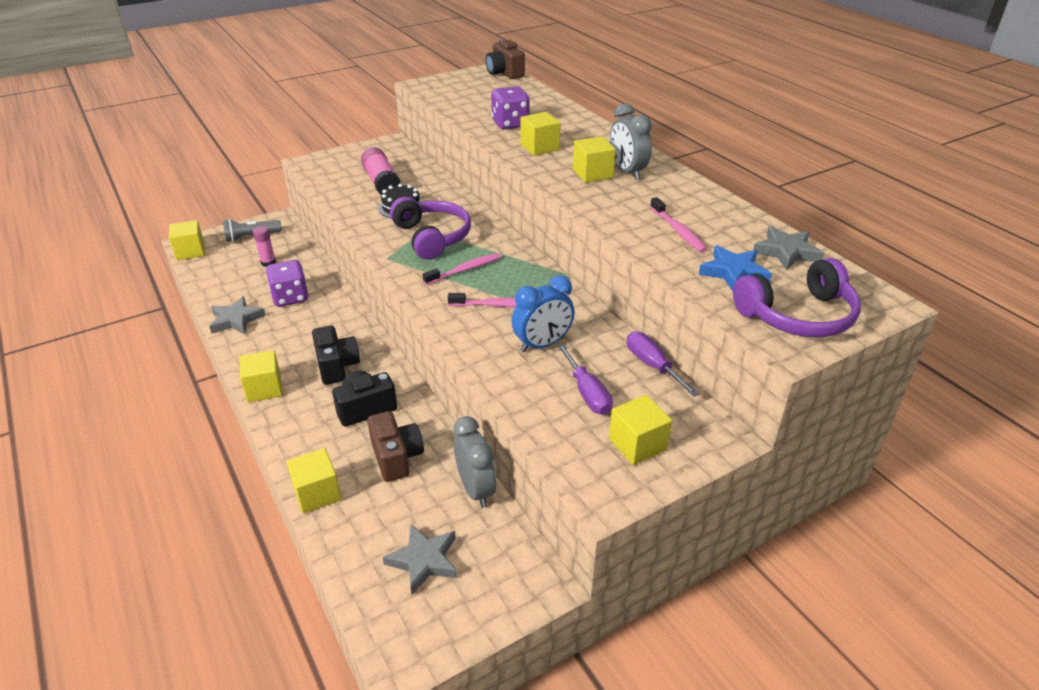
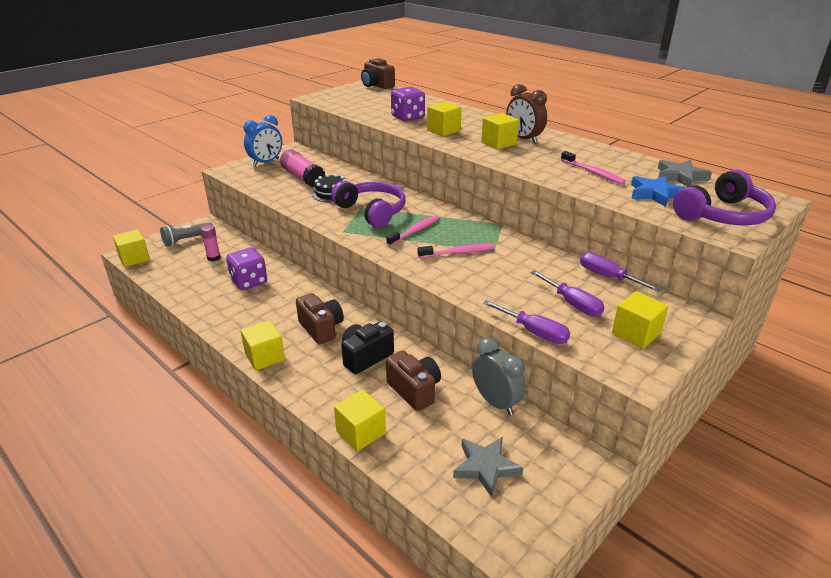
camera: 15 degrees left, 5 degrees down
grey star [209,296,266,334] -> none
black camera [312,325,360,385] -> brown camera [296,293,344,344]
blue clock [512,275,575,352] -> blue clock moved to [244,115,282,166]
grey clock [610,103,652,180] -> brown clock [506,84,547,144]
none -> purple screwdriver [483,300,570,344]

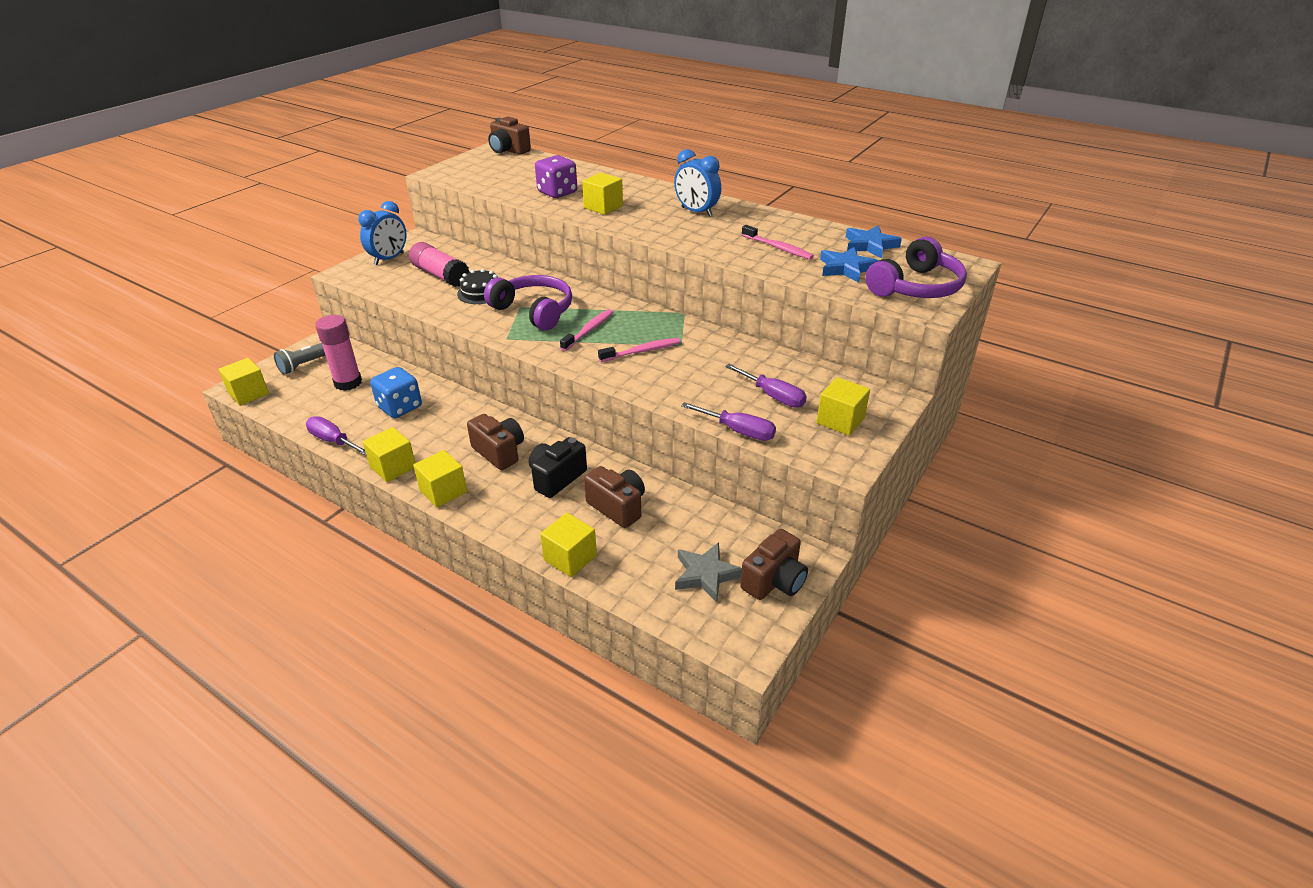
camera: 10 degrees left, 5 degrees up
pink glue stick [200,225,221,261] -> pink glue stick [315,315,362,391], size x1.71
purple dice [226,247,267,290] -> blue dice [370,367,422,418]
grey clock [472,337,526,415] -> none
yellow cube [481,113,519,150] -> yellow cube moved to [363,427,415,482]
brown clock [506,84,547,144] -> blue clock [674,149,721,217]
purple screwdriver [580,252,661,292] -> purple screwdriver moved to [306,416,366,456]
grey star [658,160,712,187] -> blue star [846,225,902,259]
none -> brown camera [740,529,808,600]

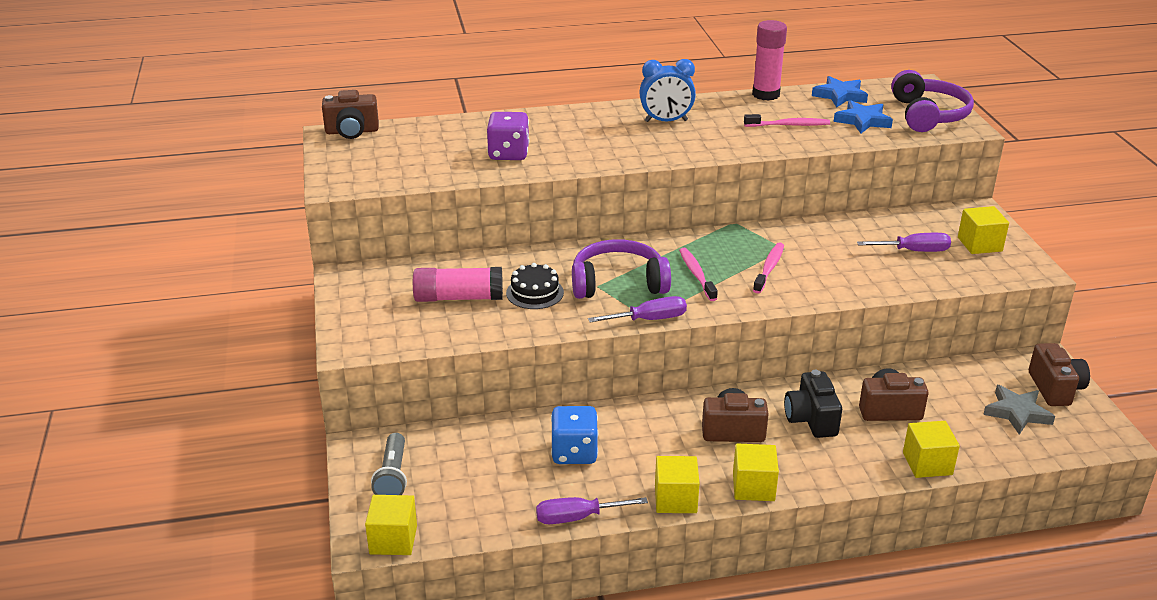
camera: 45 degrees left, 5 degrees down
pink glue stick [315,315,362,391] -> pink glue stick moved to [752,20,787,101]
blue clock [358,201,406,265] -> none
yellow cube [582,173,623,215] -> none
purple screwdriver [681,402,776,441] -> purple screwdriver moved to [588,296,687,322]

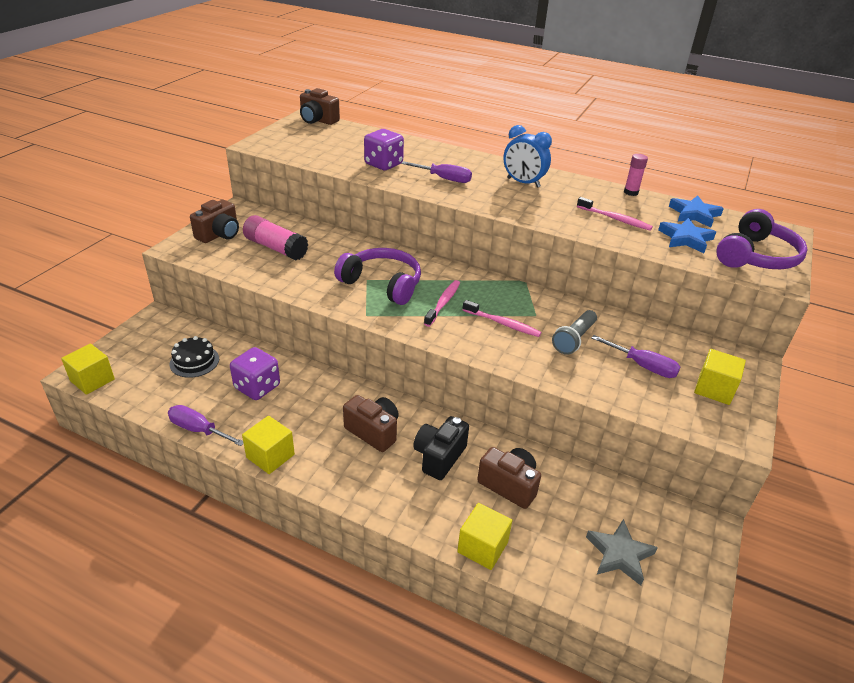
camera: 35 degrees right, 5 degrees up
grey flashlight [371,433,407,495] -> grey flashlight moved to [552,310,597,355]
black cake [506,263,564,309] -> black cake moved to [170,336,219,378]
blue dice [551,406,598,464] -> purple dice [230,347,280,400]
purple screwdriver [588,296,687,322] -> purple screwdriver moved to [401,161,472,183]
yellow cube [733,444,779,501] -> none
pink glue stick [752,20,787,101] -> pink glue stick [624,154,648,196], size x0.58
pink toothbrush [753,242,784,294] -> pink toothbrush turned 60 degrees clockwise [463,300,542,337]
brown camera [1029,343,1090,406] -> brown camera moved to [190,200,239,243]

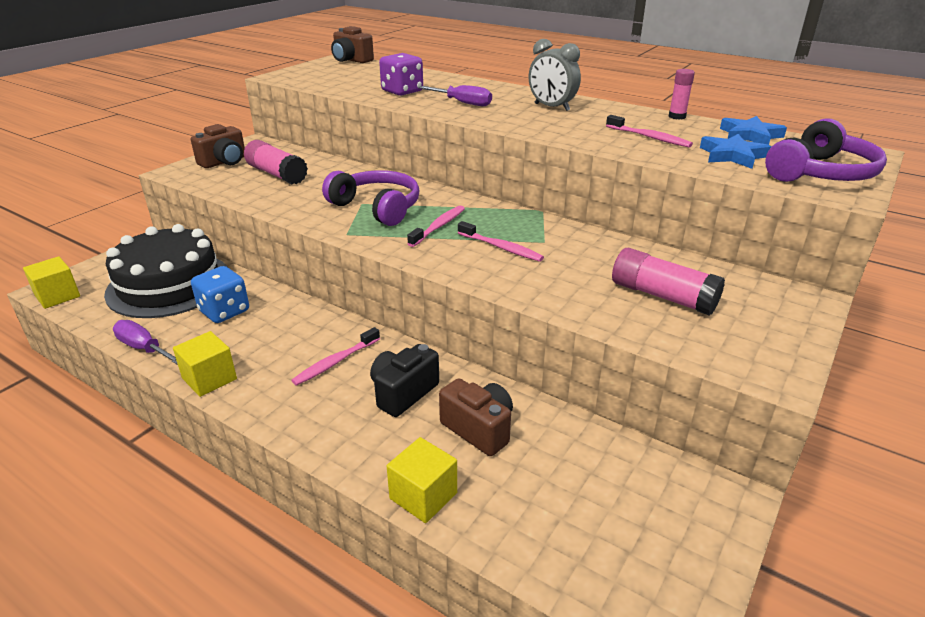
camera: 10 degrees right, 5 degrees down
black cake [170,336,219,378] -> black cake [104,224,228,318], size x2.26
purple dice [230,347,280,400] -> blue dice [191,266,249,323]
brown camera [343,395,399,452] -> pink toothbrush [291,327,380,386]
blue clock [503,125,552,188] -> grey clock [529,39,581,111]
grey flashlight [552,310,597,355] -> none
grey star [586,519,658,585] -> none
purple screwdriver [592,335,680,378] -> pink glue stick [612,248,725,316]
yellow cube [694,349,746,405] -> none

